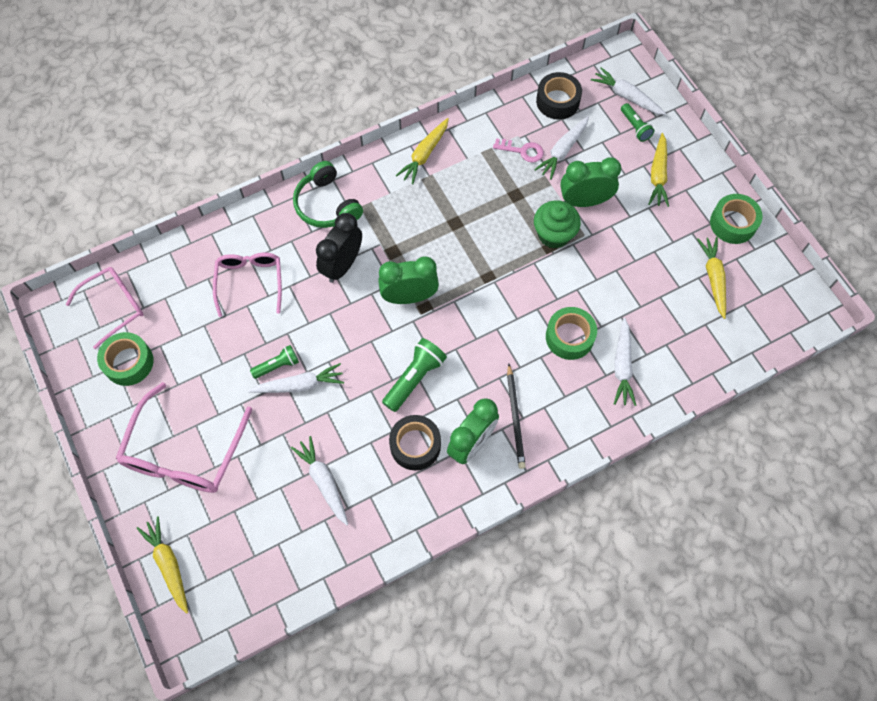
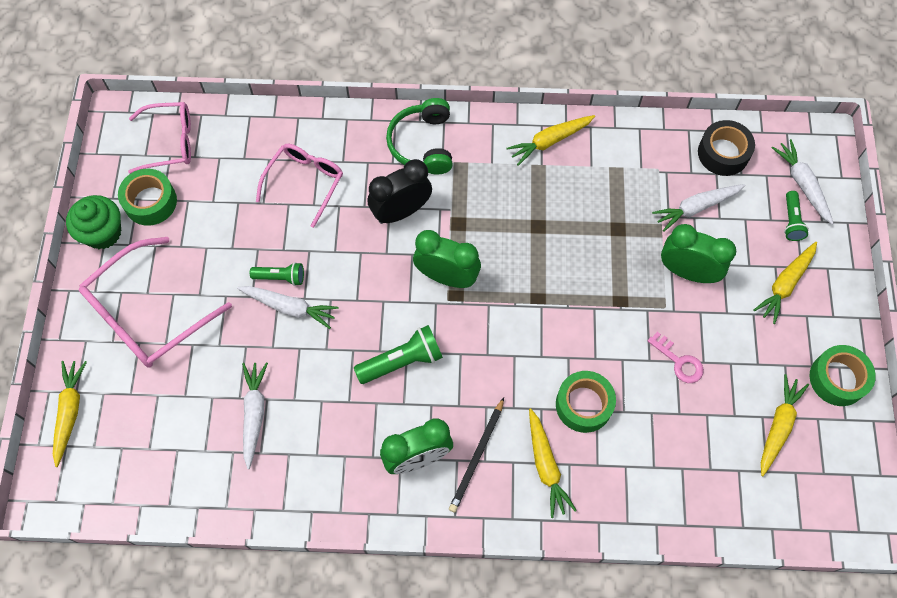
camera: 30 degrees right, 0 degrees up
black tape [389,415,441,470] -> none
pink key [493,138,544,163] -> pink key moved to [648,332,704,383]
green cupcake [534,201,581,249] -> green cupcake moved to [66,195,121,249]
white carrot [614,318,636,406] -> none
none -> yellow carrot [529,408,577,518]

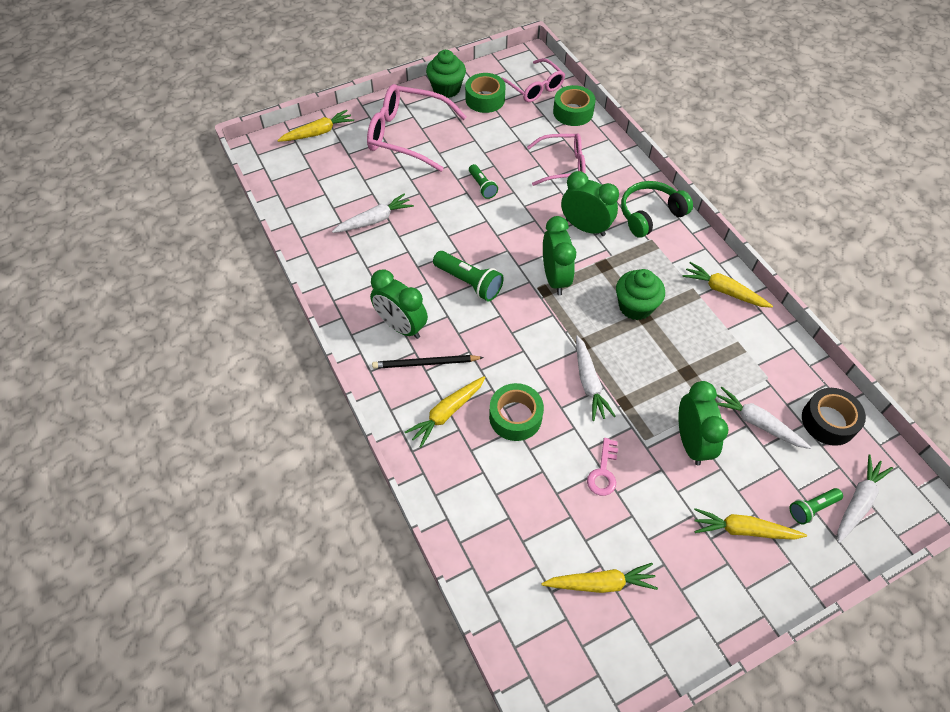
camera: 60 degrees right, 10 degrees down
white carrot [237,286,338,329] -> white carrot moved to [576,335,616,421]
black clock [368,159,432,224] -> green clock [561,171,619,236]
green tape [810,345,876,406] -> green tape moved to [553,85,596,126]
none -> green cupcake [616,269,665,320]

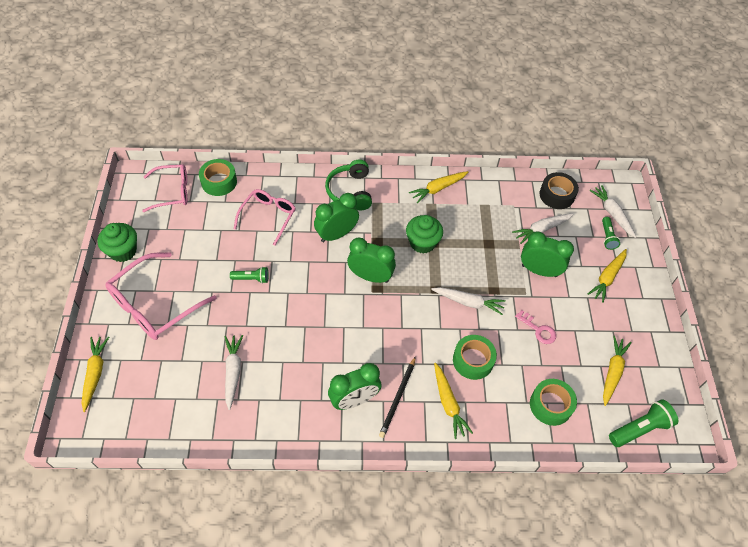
camera: 65 degrees left, 0 degrees up
green flashlight [433,251,504,301] -> green flashlight moved to [609,399,678,447]
green tape [465,73,506,113] -> green tape moved to [530,379,577,426]

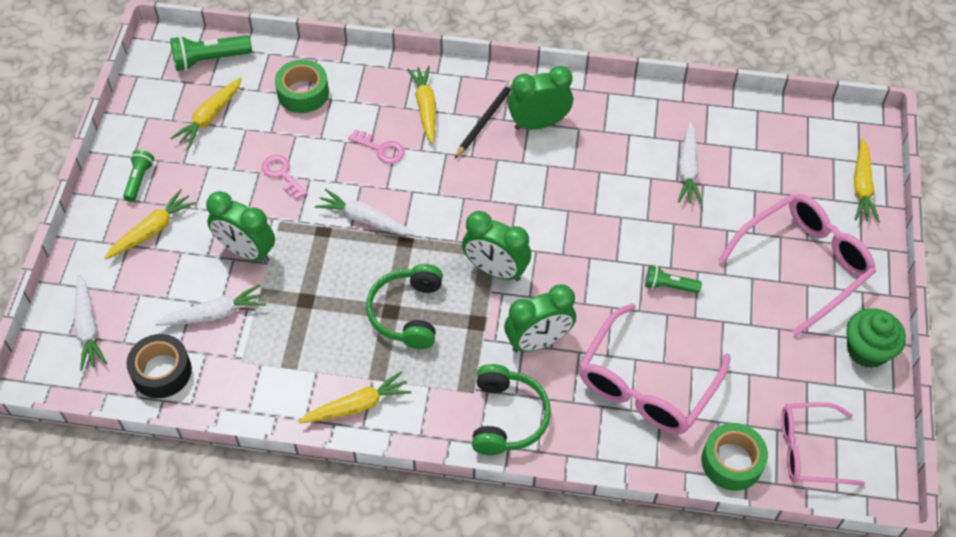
camera: 170 degrees left, 0 degrees up
pink glasses [234,189,296,245] -> pink glasses [579,303,730,434], size x1.53
green cupcake [406,215,443,254] -> green headphones [366,264,443,349]
green tape [453,335,497,380] -> pink key [348,129,405,164]
green flashlight [602,217,620,250] -> green flashlight moved to [123,150,154,202]

